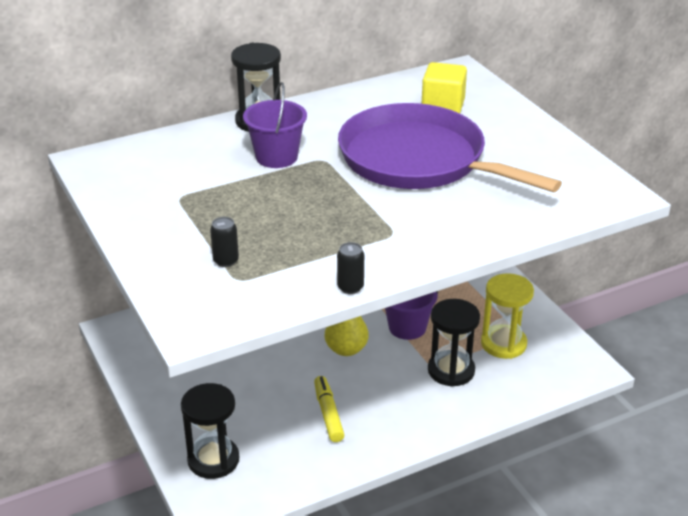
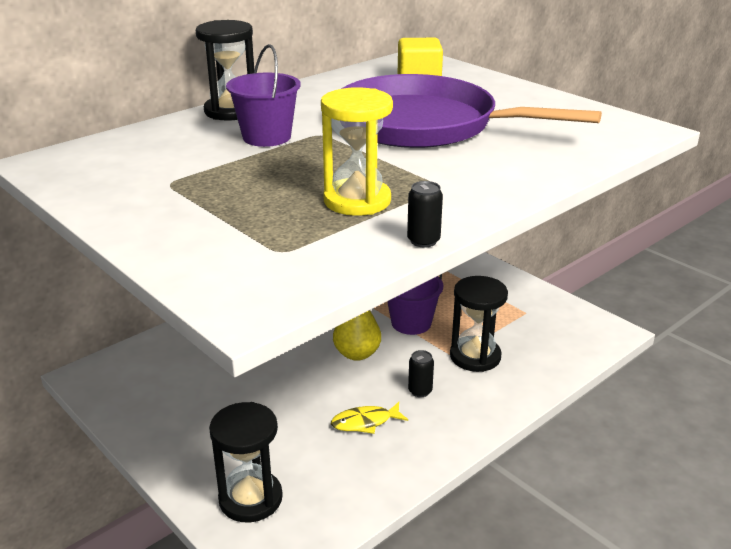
camera: 15 degrees left, 5 degrees down
black can [210,217,239,267] -> black can moved to [408,350,434,397]
yellow marker [314,376,344,442] -> yellow fish [331,402,408,434]
yellow hourglass [481,273,534,359] -> yellow hourglass moved to [321,87,393,216]

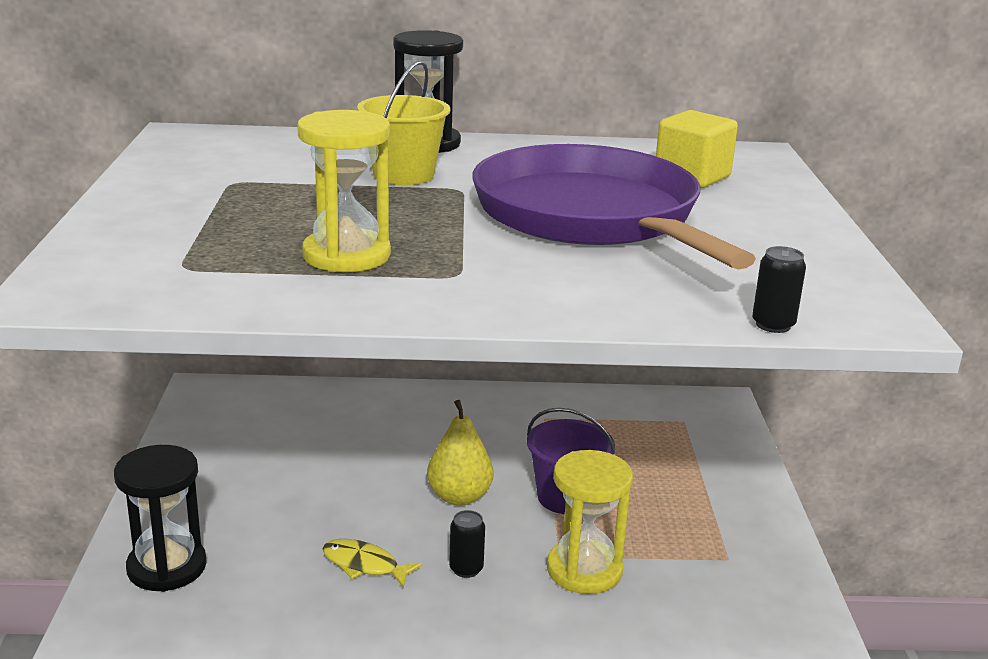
camera: 40 degrees right, 5 degrees down
purple bucket [226,44,300,147] -> yellow bucket [357,61,450,185]
black can [407,181,443,248] -> black can moved to [752,246,806,333]
black hourglass [450,276,508,372] -> yellow hourglass [547,450,633,594]

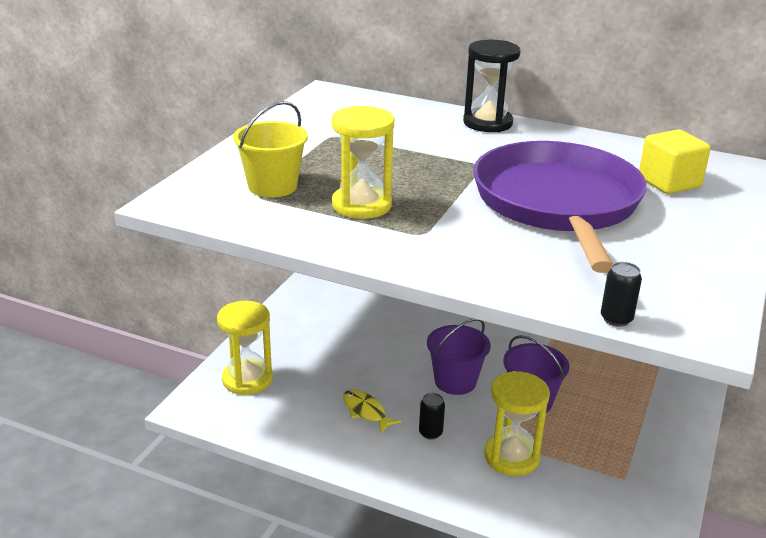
camera: 25 degrees right, 5 degrees up
black hourglass [114,445,207,592] -> yellow hourglass [217,301,273,395]
yellow bucket [357,61,450,185] -> yellow bucket moved to [233,101,308,198]
yellow pear [427,400,493,506] -> purple bucket [427,319,491,395]

